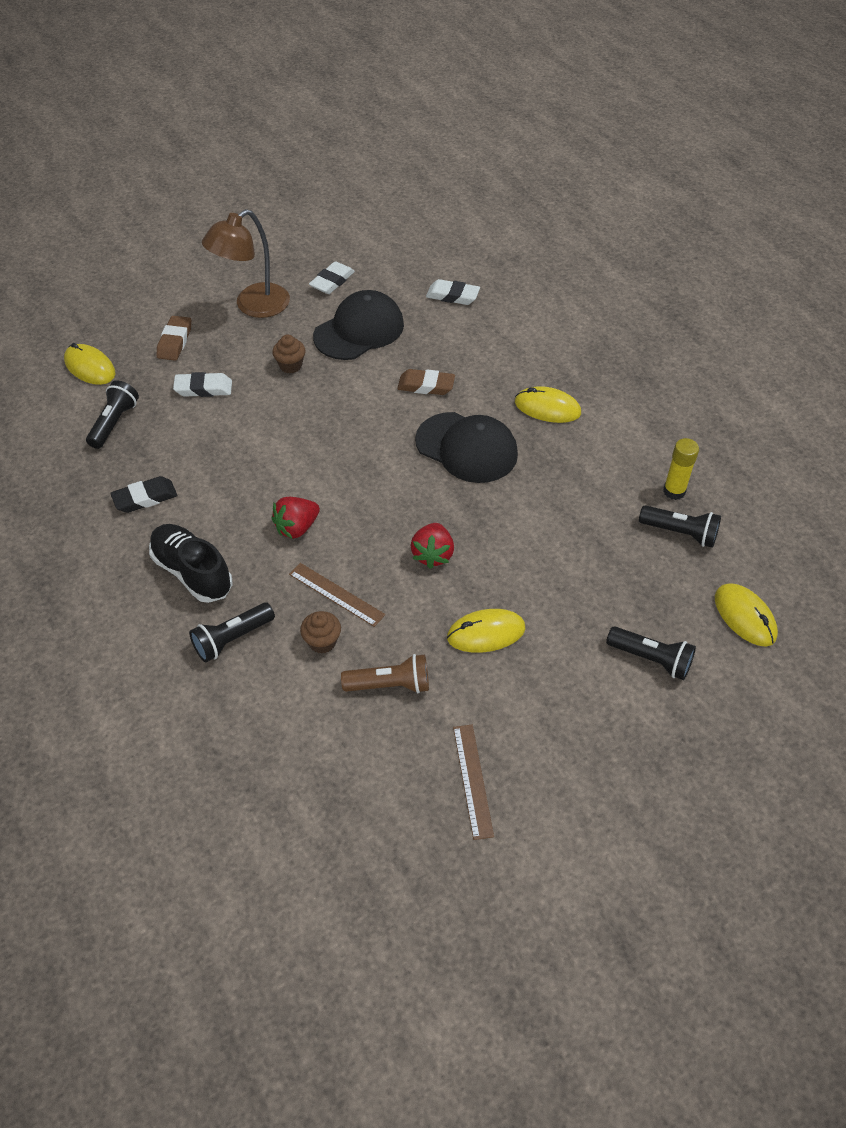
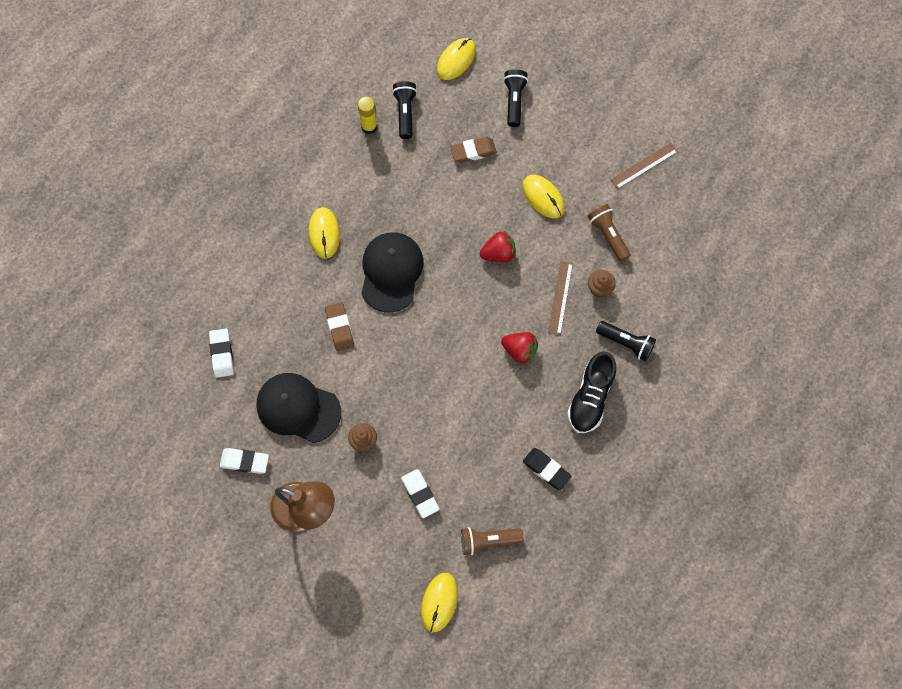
camera: 115 degrees left, 20 degrees up
black flashlight [86,380,139,449] -> brown flashlight [461,527,524,555]
brown eraser [156,316,191,361] -> brown eraser moved to [450,137,497,163]

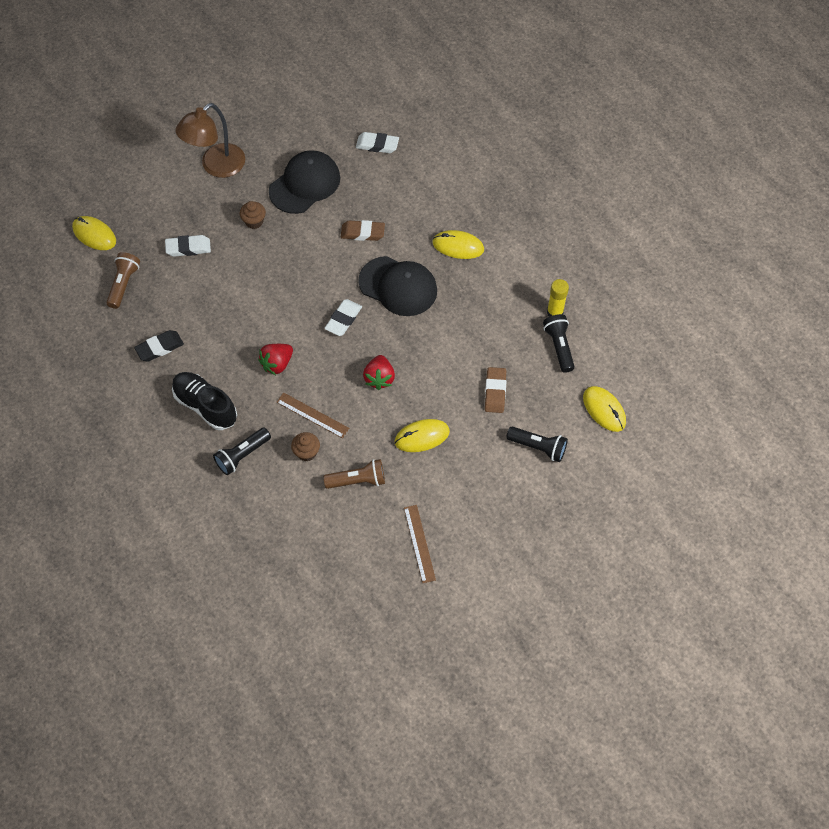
camera: 110 degrees right, 10 degrees down
white eraser [220,448,269,474] -> white eraser moved to [324,299,362,336]
black flashlight [392,81,417,139] -> black flashlight turned 120 degrees counterclockwise [543,314,575,373]

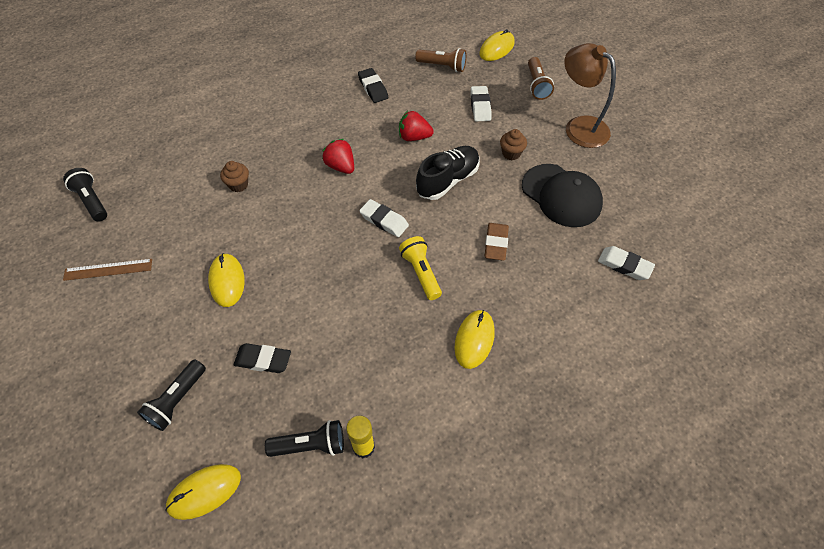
camera: 95 degrees right, 5 degrees down
black shoe [172,372,237,430] -> black shoe moved to [416,146,480,200]
black flashlight [213,428,271,475] -> black flashlight moved to [63,168,107,222]
brown ruler [277,392,349,438] -> none
brown flashlight [323,459,385,489] -> brown flashlight moved to [528,57,554,100]
white eraser [356,132,399,153] -> white eraser turned 75 degrees counterclockwise [598,246,655,280]
black cap [358,256,437,316] -> yellow flashlight [399,236,442,300]
red strawberry [363,355,395,390] -> red strawberry moved to [399,111,434,141]
brown eraser [485,367,506,413] -> black eraser [234,343,291,373]

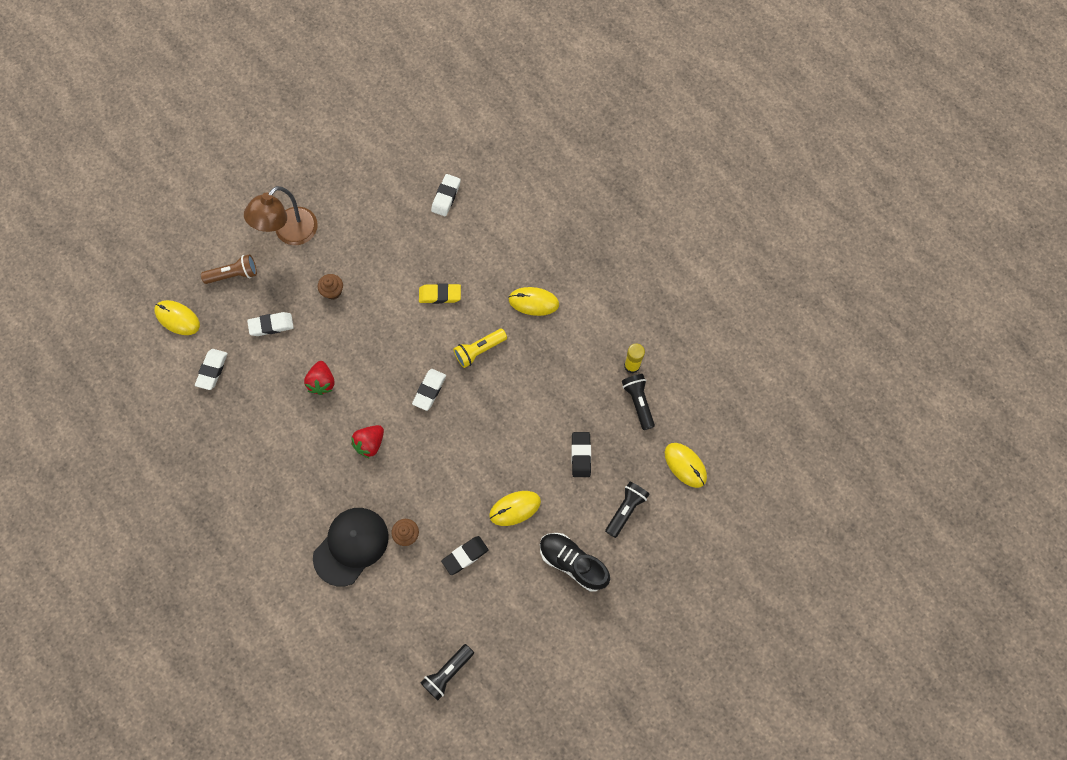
camera: 100 degrees left, 15 degrees up
brown ruler [63,259,152,281] -> none
black flashlight [137,359,206,431] -> black flashlight turned 75 degrees counterclockwise [605,482,650,538]
black eraser [358,68,389,103] -> black eraser moved to [441,536,489,575]
brown flashlight [415,48,467,72] -> white eraser [195,349,228,390]
black shoe [416,146,480,200] -> black shoe moved to [540,533,610,592]
brown eraser [485,223,509,261] -> yellow eraser [419,283,461,304]
black cap [522,164,603,227] -> black cap moved to [313,508,389,587]

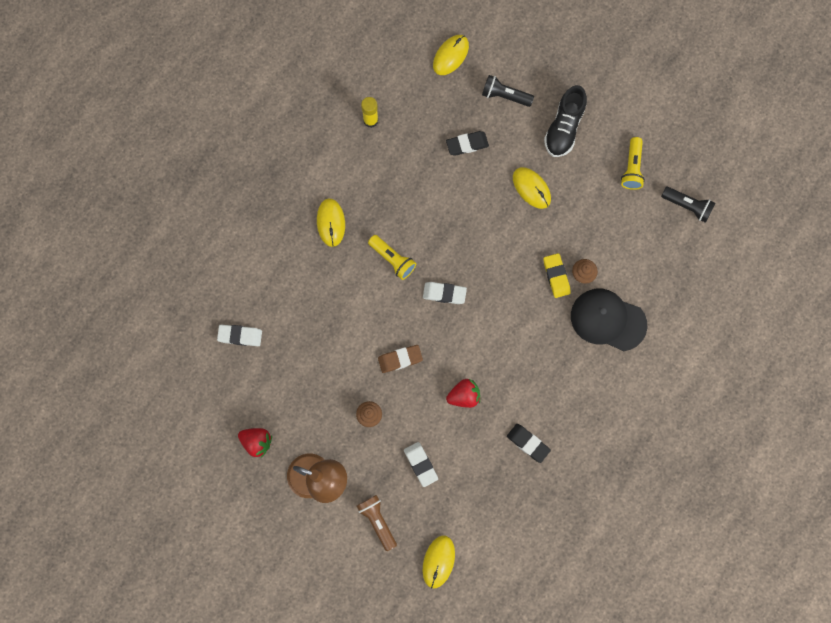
camera: 105 degrees left, 5 degrees up
white eraser [195,349,228,390] -> none
red strawberry [351,425,384,459] -> red strawberry moved to [238,428,272,458]
yellow eraser [419,283,461,304] -> yellow eraser moved to [543,253,571,298]
black eraser [441,536,489,575] -> black eraser moved to [507,424,551,463]
black flashlight [622,374,655,430] -> none
none -> brown eraser [378,345,423,373]
none -> yellow flashlight [621,137,645,190]

